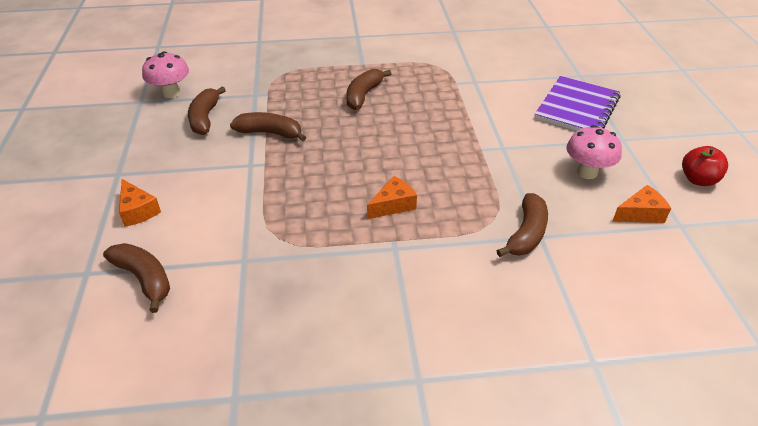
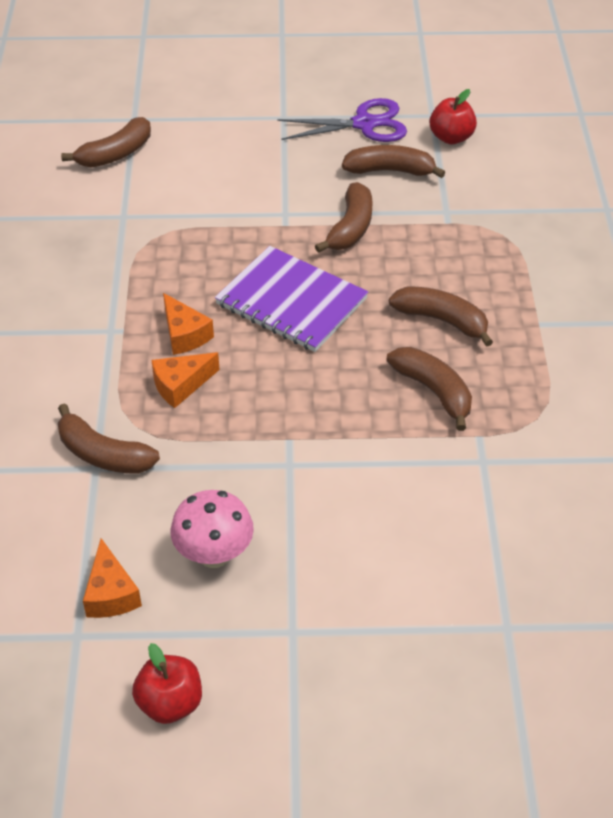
camera: 95 degrees right, 5 degrees up
orange cheese [119,179,161,227] -> orange cheese moved to [151,352,219,408]
pink mushroom [142,51,189,98] -> red apple [430,89,477,144]
purple notebook [535,76,620,131] -> purple notebook moved to [215,246,368,352]
none -> purple scissors [277,98,407,142]
none -> brown banana [386,347,472,431]

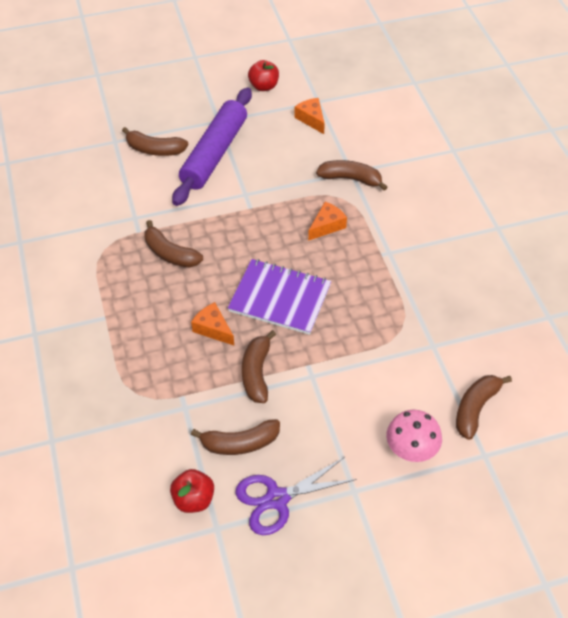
camera: 165 degrees right, 5 degrees up
orange cheese [163,293,214,355] -> orange cheese moved to [191,302,234,345]
pink mushroom [170,490,254,568] -> pink mushroom moved to [386,410,442,462]
brown banana [389,286,493,347] -> brown banana moved to [122,127,189,156]
none -> purple rolling pin [172,88,252,206]

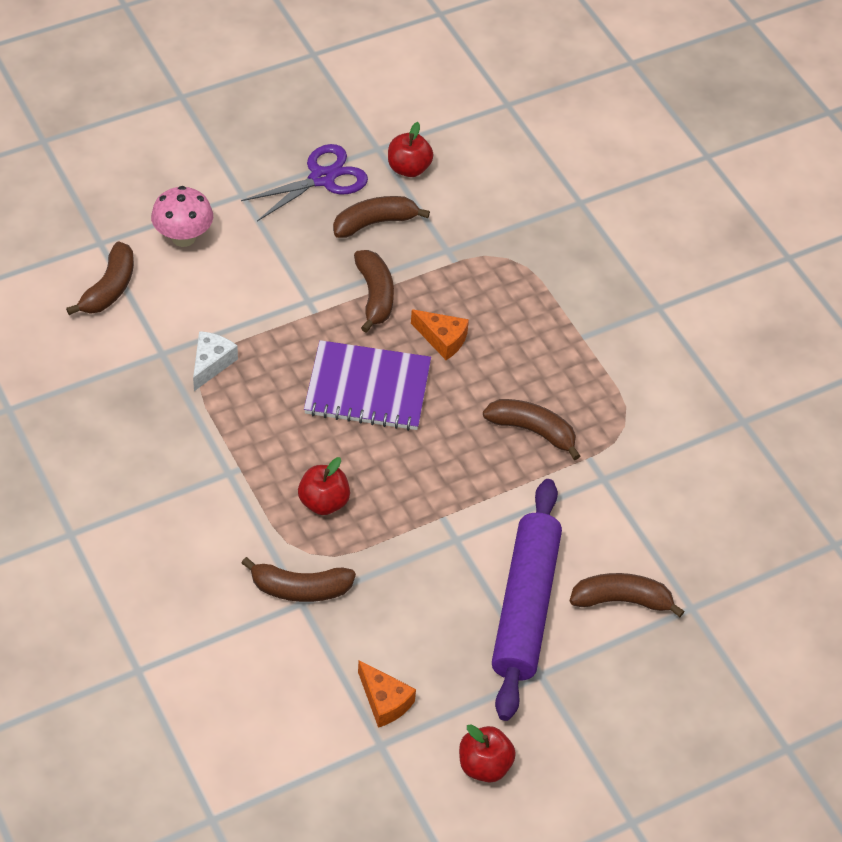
camera: 165 degrees right, 0 degrees up
orange cheese [308,202,347,241] -> red apple [298,457,350,515]
none -> white cheese [193,331,238,391]

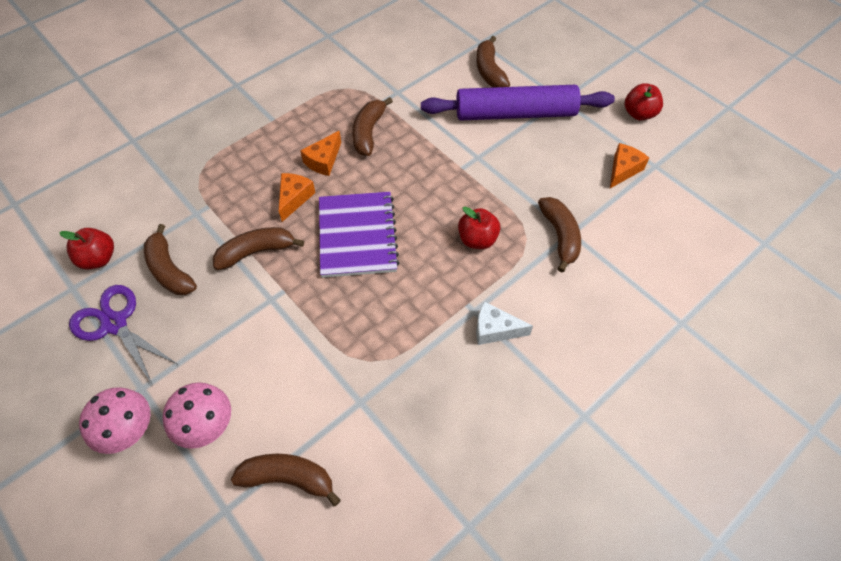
camera: 100 degrees left, 5 degrees up
white cheese [193,331,238,391] -> white cheese moved to [476,302,533,345]
none -> pink mushroom [79,387,150,454]
none -> orange cheese [300,131,341,176]

